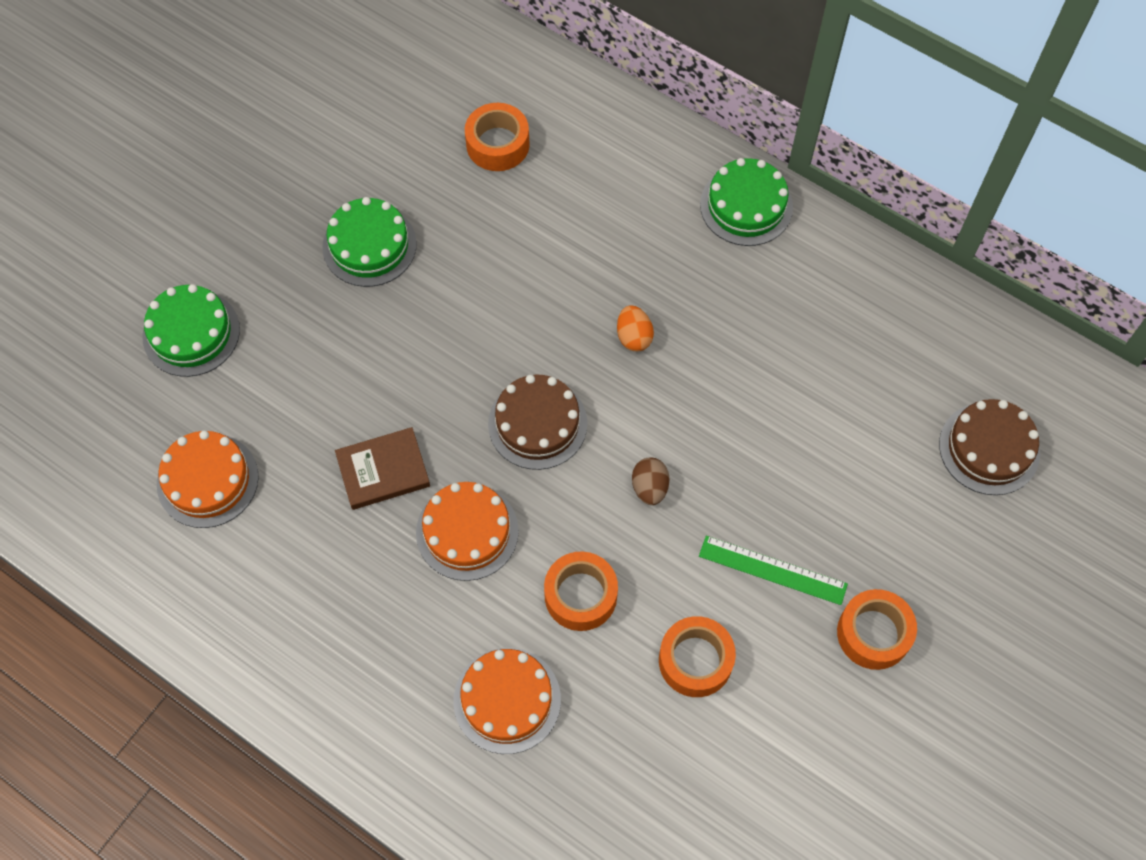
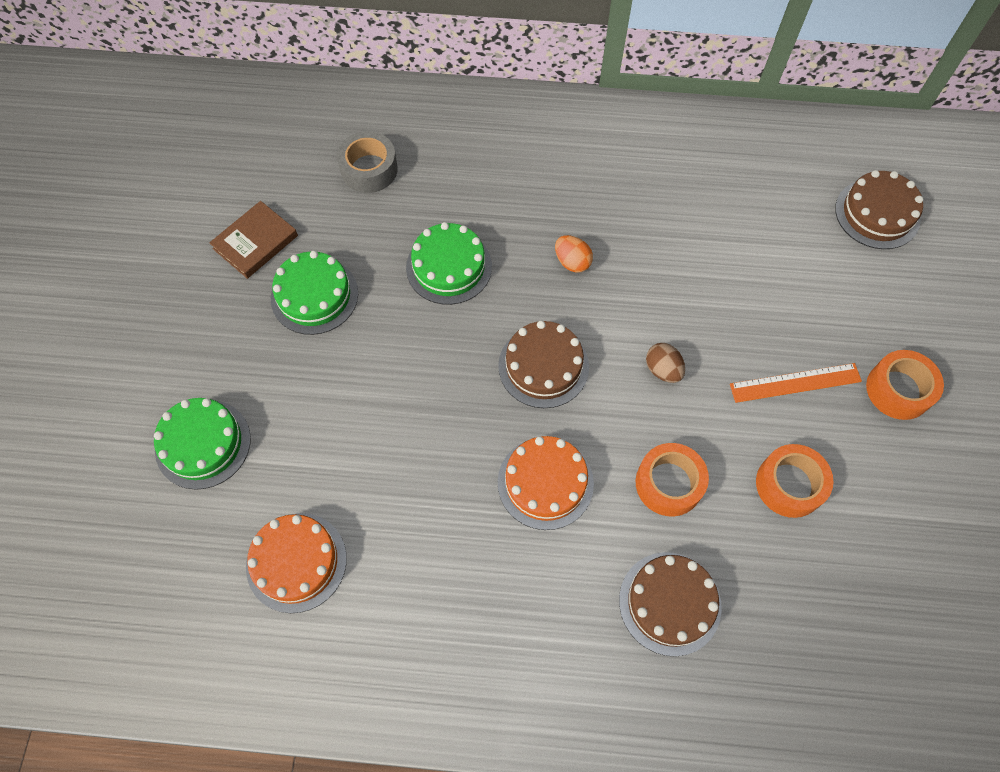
camera: 30 degrees left, 0 degrees up
brown book [335,427,430,510] -> brown book moved to [209,201,298,279]
orange cake [453,648,561,754] -> brown cake [619,552,722,656]
orange tape [465,103,530,171] -> grey tape [337,131,398,193]
green ruler [699,536,848,605] -> orange ruler [730,363,862,403]
green cake [700,158,793,246] -> green cake moved to [406,222,492,305]

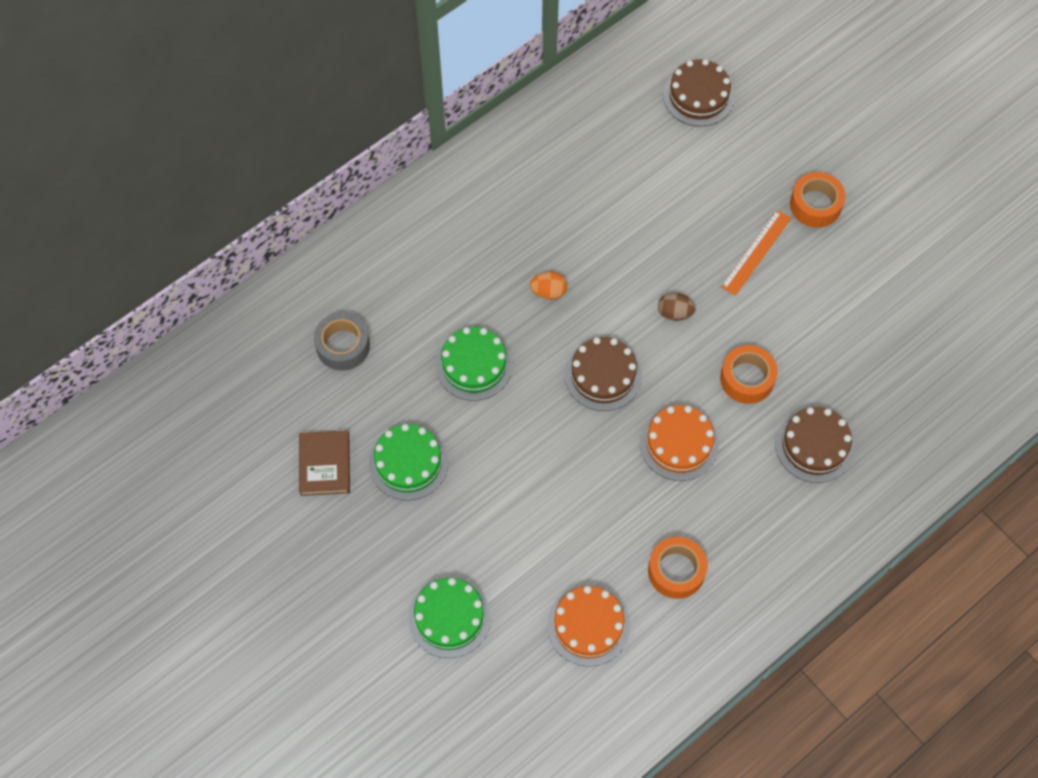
camera: 45 degrees left, 0 degrees up
orange tape [756,444,834,518] -> orange tape moved to [648,537,707,599]

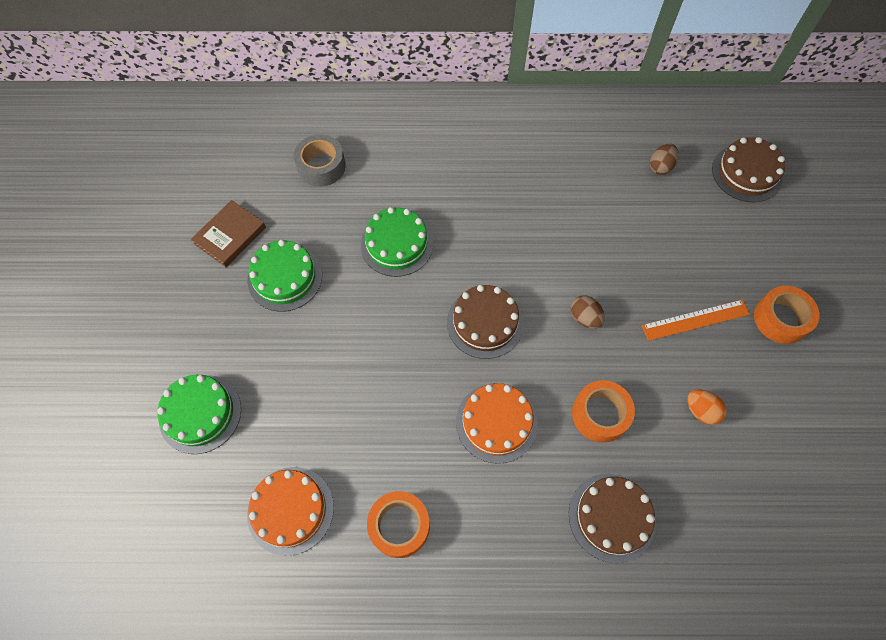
camera: 40 degrees right, 0 degrees up
orange egg [530,272,567,300] -> orange egg moved to [687,390,727,425]
none -> brown egg [650,144,679,175]

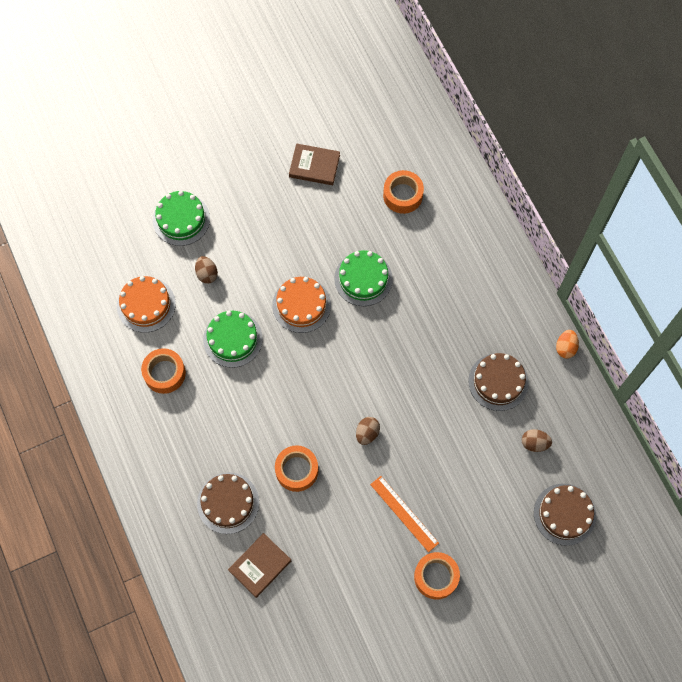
camera: 65 degrees right, 5 degrees up
green cake [247,240,322,312] -> green cake moved to [203,311,263,368]
grey tape [294,134,346,187] -> orange tape [383,170,424,214]
brown cake [447,285,523,359] -> brown cake moved to [468,353,529,411]
orange cake [456,383,538,464] -> orange cake moved to [272,277,331,333]
orange egg [687,390,727,425] -> orange egg moved to [556,330,579,359]
none -> brown egg [195,256,218,284]
none -> brown book [228,533,291,598]

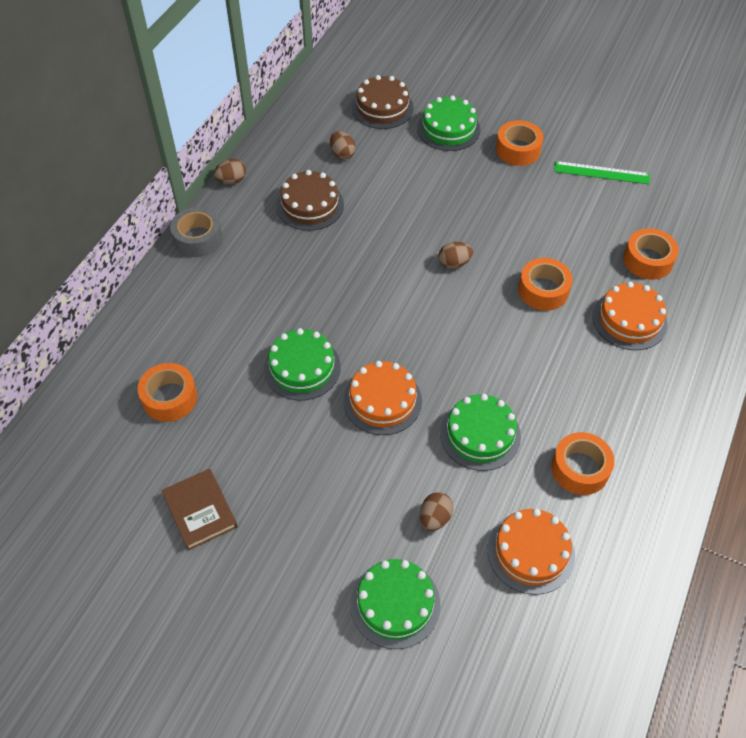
camera: 130 degrees left, 15 degrees down
brown cake [197,472,259,534] -> orange cake [592,282,668,350]
brown book [228,533,291,598] -> orange tape [623,228,679,280]
orange ruler [370,476,439,552] -> none
orange egg [556,330,579,359] -> brown egg [214,159,246,184]
none -> grey tape [170,207,222,257]
none -> green cake [417,96,481,151]
none -> green ruler [554,161,650,184]

